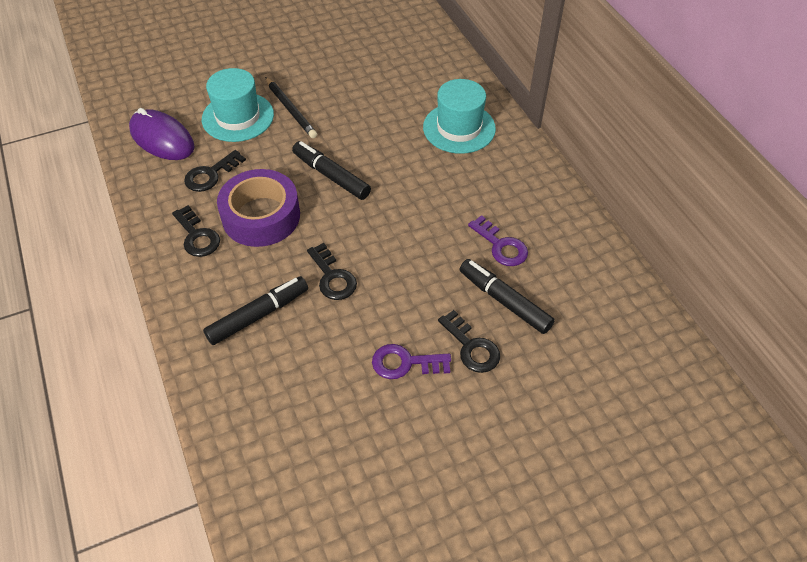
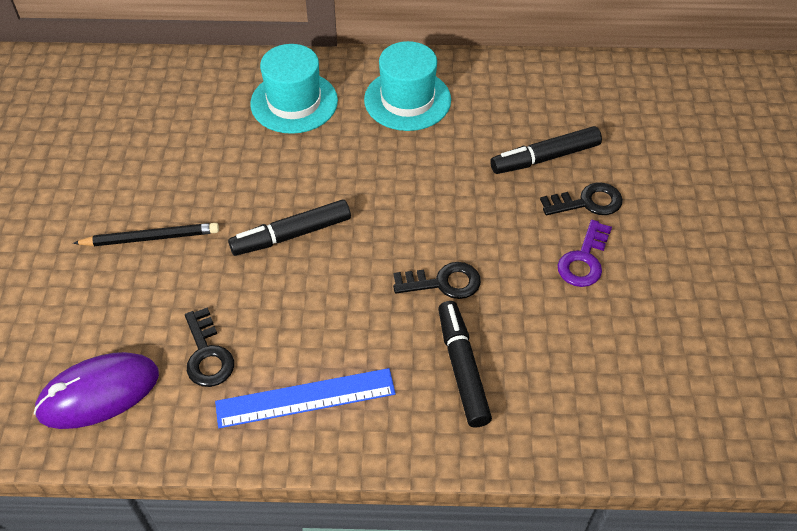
camera: 65 degrees left, 0 degrees up
black key [172,205,220,257] -> blue ruler [215,368,396,428]
turquoise hat [202,68,274,142] -> turquoise hat moved to [364,41,451,131]
purple tape [217,169,300,247] -> none
purple key [468,215,528,266] -> none

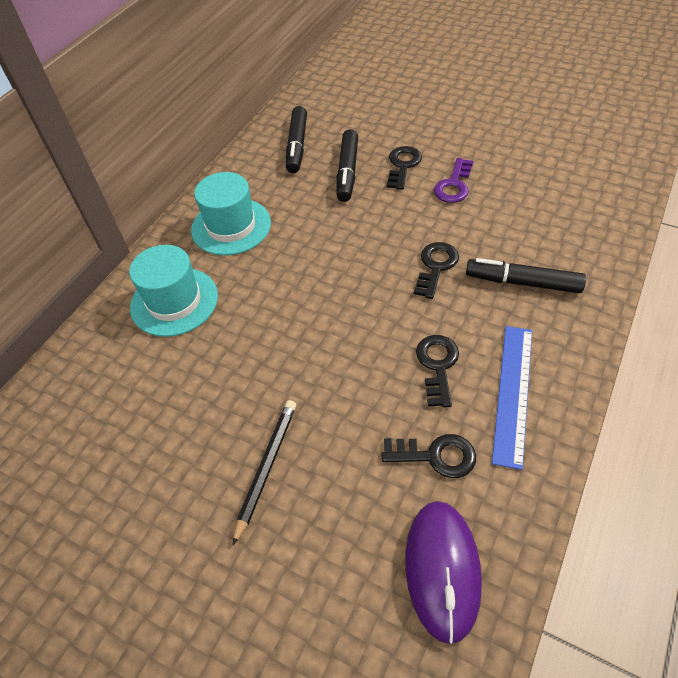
camera: 60 degrees left, 0 degrees up
black marker [228,199,351,256] -> black marker moved to [286,106,307,173]
purple key [558,220,612,287] -> purple key turned 60 degrees clockwise [434,158,473,203]
none -> black key [416,335,459,407]

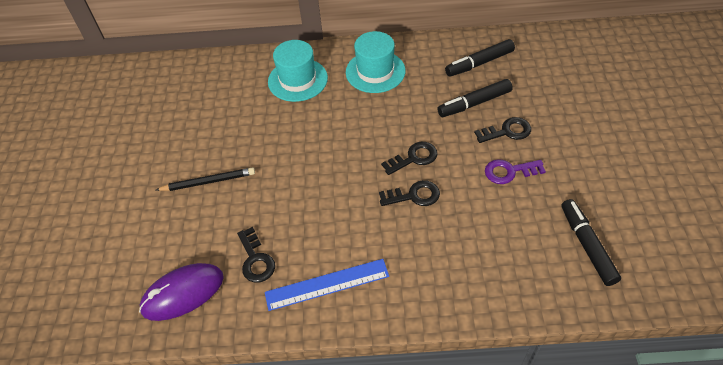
camera: 60 degrees right, 0 degrees up
black key [416,335,459,407] -> black key moved to [381,142,437,175]
black marker [466,258,586,293] -> black marker moved to [561,199,621,286]

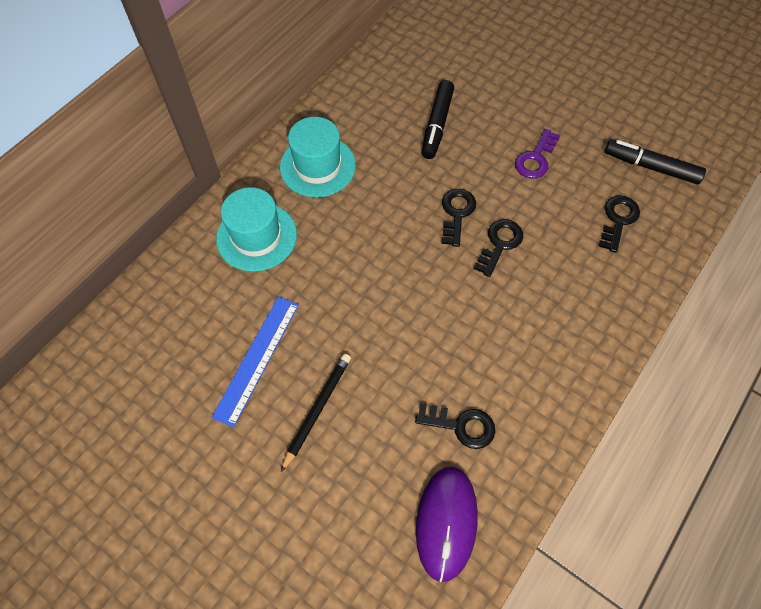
camera: 55 degrees left, 10 degrees up
blue ruler [265,259,389,311] -> blue ruler moved to [212,296,299,427]
black marker [445,39,515,77] -> none
black key [474,117,531,143] -> black key moved to [599,196,640,253]

